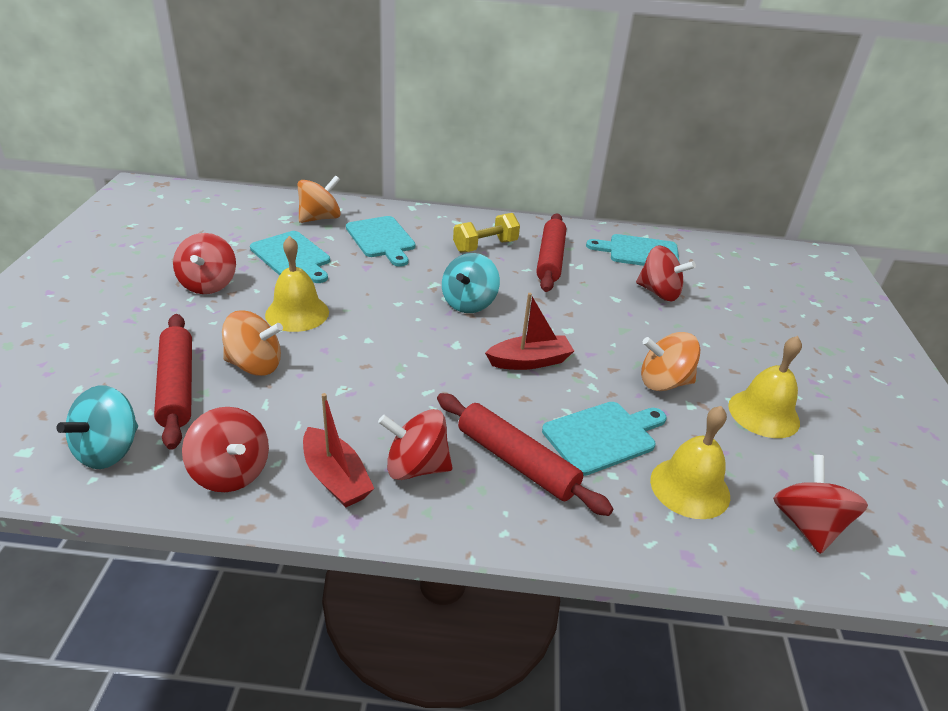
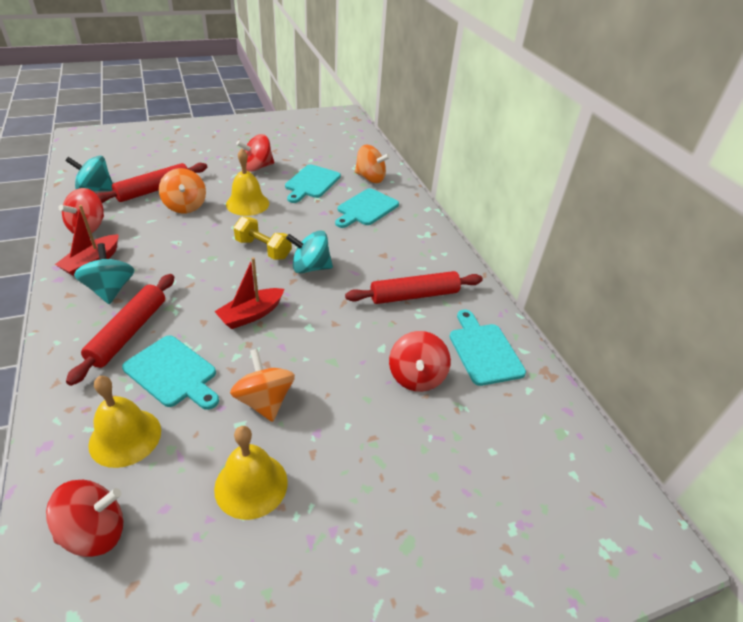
camera: 65 degrees right, 5 degrees up
red spinning top [378,409,453,480] -> turquoise spinning top [74,243,134,304]
yellow dumbbell [453,213,520,253] -> yellow dumbbell moved to [233,217,292,260]
red boat [485,293,574,370] -> red boat turned 90 degrees clockwise [214,257,284,329]

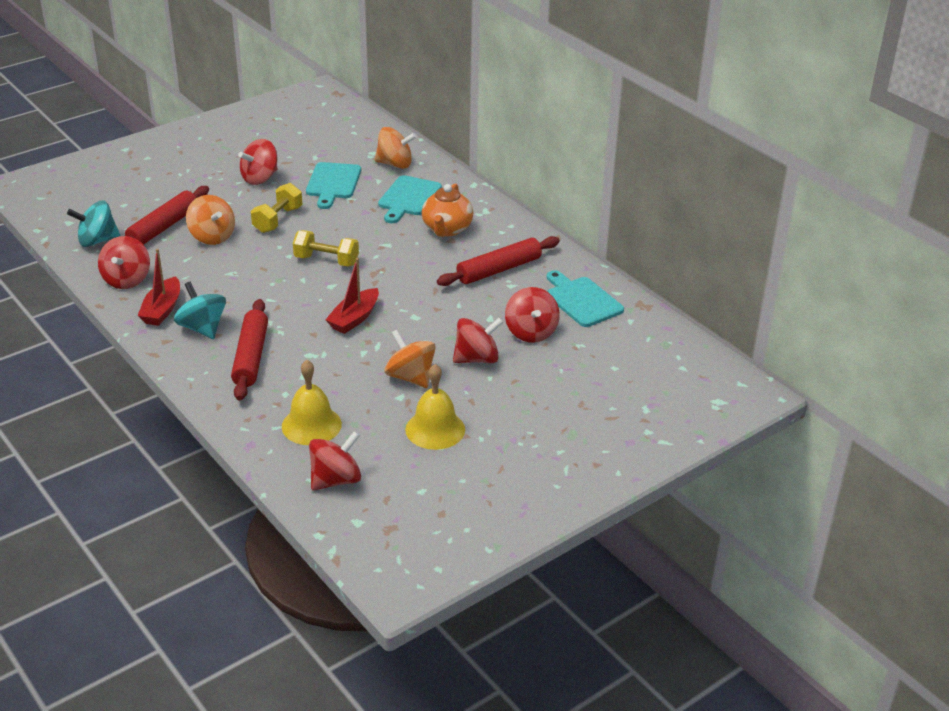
camera: 15 degrees left, 5 degrees down
turquoise cutting board [122,335,219,410] -> none
yellow bell [226,149,269,216] -> yellow dumbbell [251,183,302,233]
turquoise spinning top [286,230,333,274] -> none
none -> orange teapot [422,183,473,237]
none -> red spinning top [453,318,503,363]

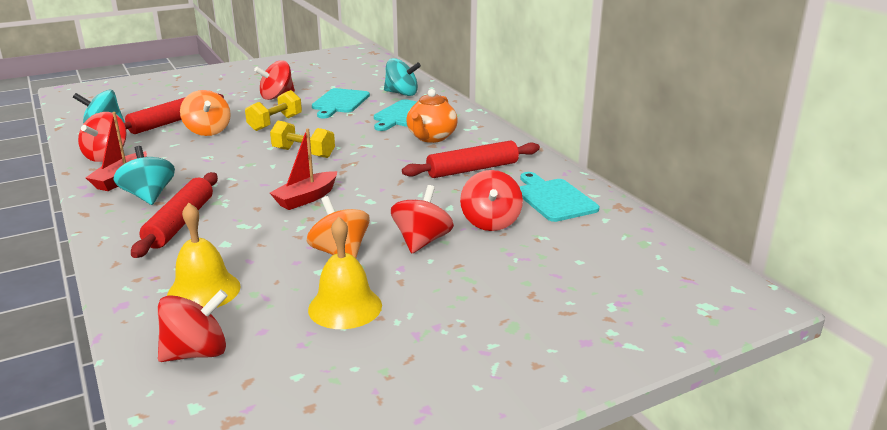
camera: 10 degrees right, 10 degrees down
orange spinning top [375,127,417,169] -> turquoise spinning top [384,58,421,96]
red spinning top [453,318,503,363] -> red spinning top turned 60 degrees counterclockwise [391,185,454,253]

